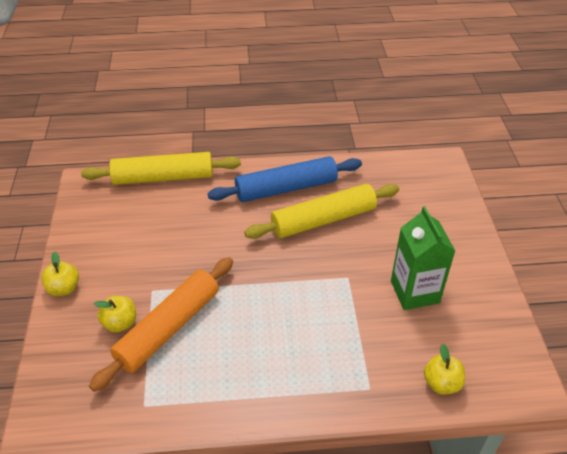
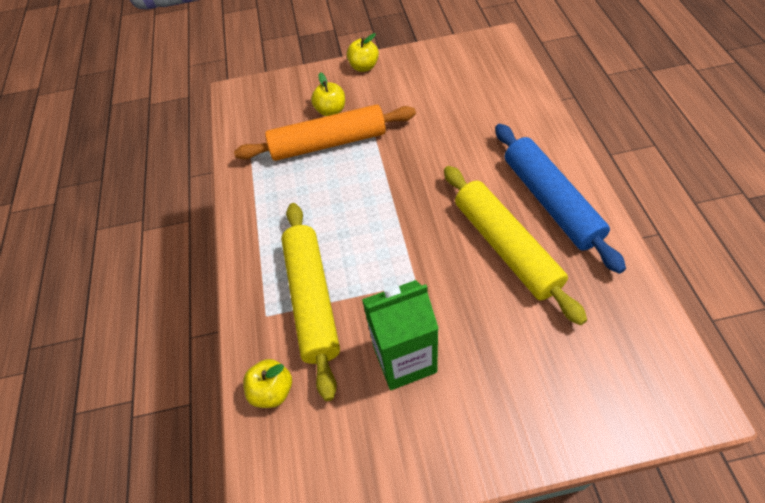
camera: 90 degrees right, 10 degrees up
yellow rolling pin [81,152,241,185] -> yellow rolling pin moved to [281,203,340,401]
orange rolling pin [89,257,233,392] -> orange rolling pin turned 45 degrees counterclockwise [234,104,416,161]

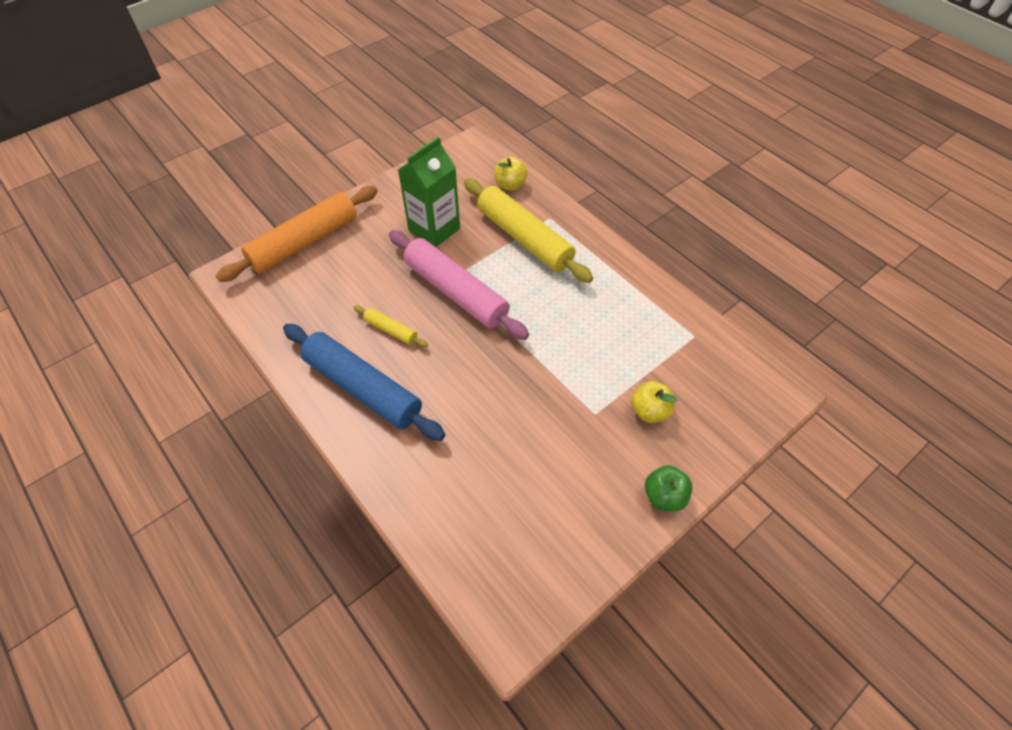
camera: 145 degrees right, 0 degrees up
orange rolling pin [234,104,416,161] -> orange rolling pin moved to [216,186,378,282]
yellow apple [347,33,379,72] -> green apple [645,465,693,511]
yellow rolling pin [444,166,587,325] -> yellow rolling pin [353,305,428,347], size x0.45
none -> pink rolling pin [389,230,529,340]

